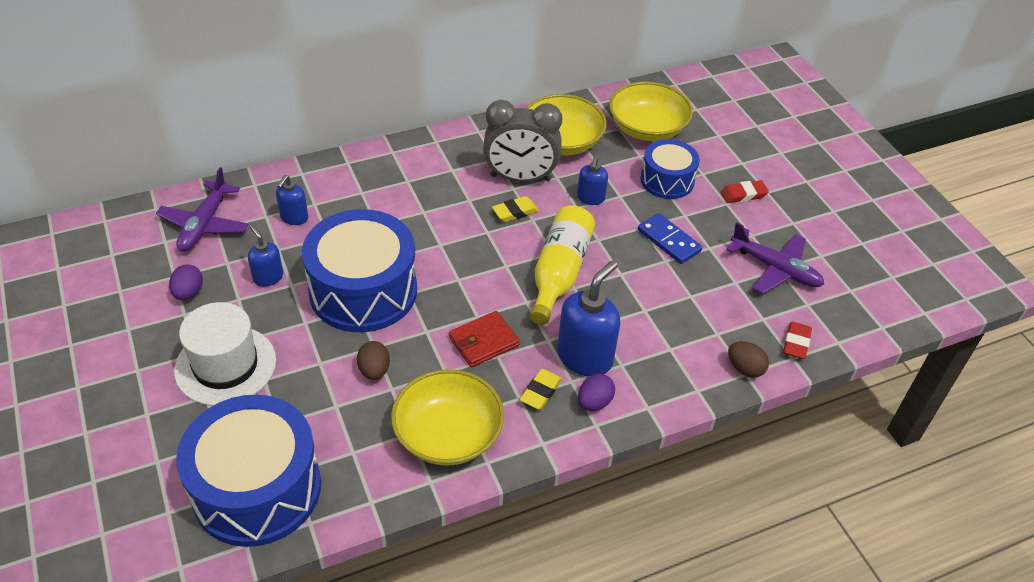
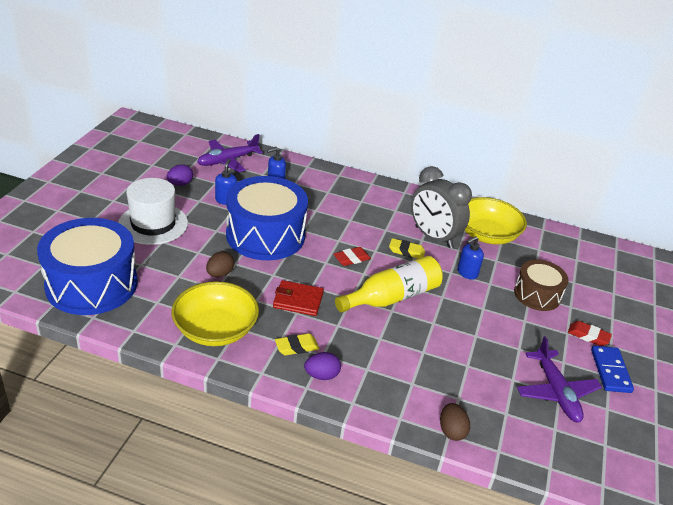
camera: 40 degrees right, 10 degrees down
blue soap dispenser [557,260,621,377] -> none
yellow bowl [609,82,693,141] -> none
blue domino [638,213,702,264] -> blue domino moved to [591,346,634,393]
blue drum [641,139,700,199] -> brown drum [514,260,569,311]
red eraser [783,322,812,359] -> red eraser moved to [334,247,371,266]

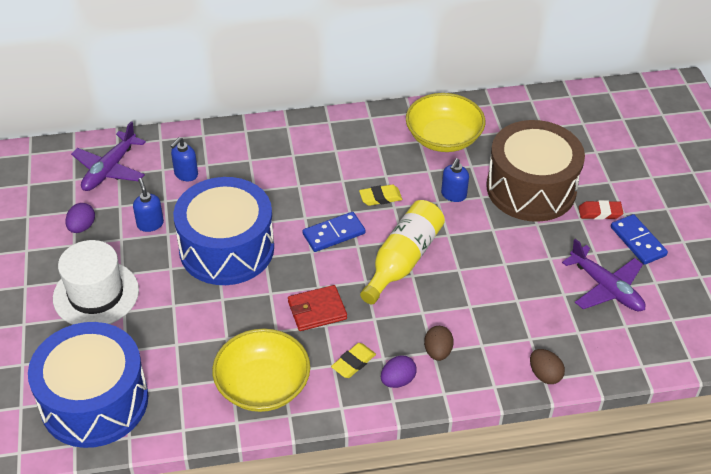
camera: 25 degrees left, 10 degrees up
brown egg [206,252,234,277] -> brown egg moved to [424,326,454,361]
red eraser [334,247,371,266] -> blue domino [302,212,365,252]
grey clock [411,166,472,248] -> none
brown drum [514,260,569,311] -> brown drum [486,120,585,222], size x1.76

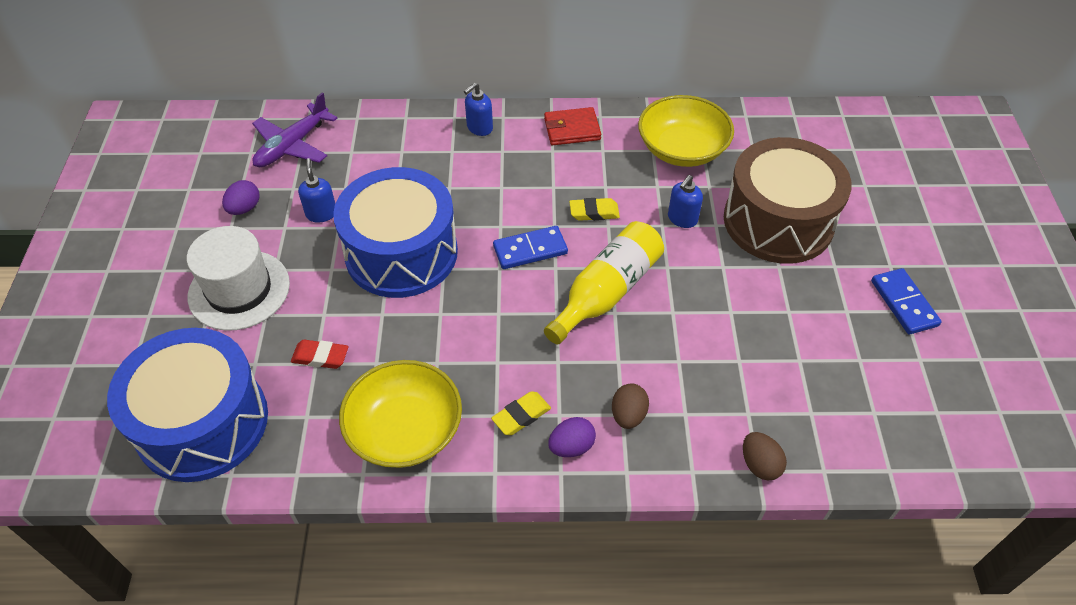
camera: 10 degrees right, 5 degrees up
blue soap dispenser [171,137,198,181] -> blue soap dispenser moved to [464,83,493,136]
red wallet [288,285,347,331] -> red wallet moved to [544,107,601,145]
purple plane [562,239,646,311] -> none
red eraser [579,200,623,220] -> red eraser moved to [291,340,349,369]

